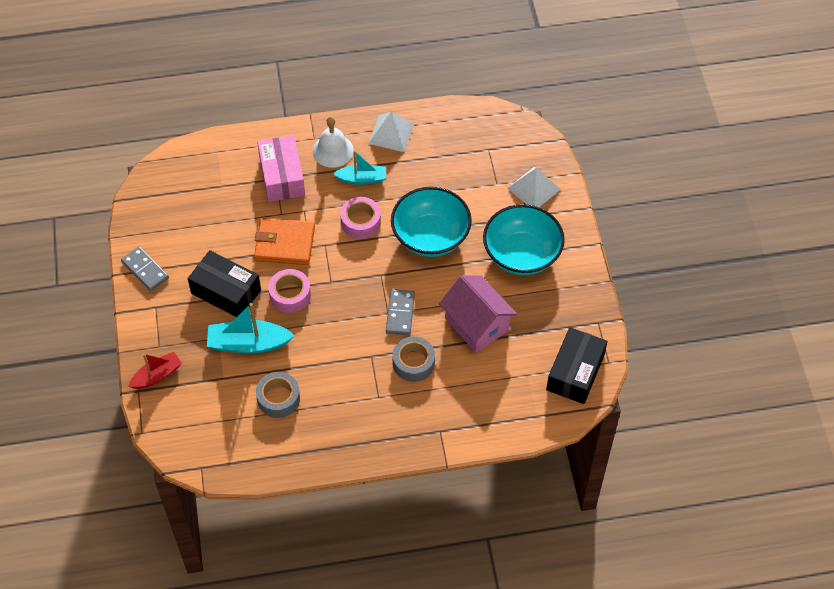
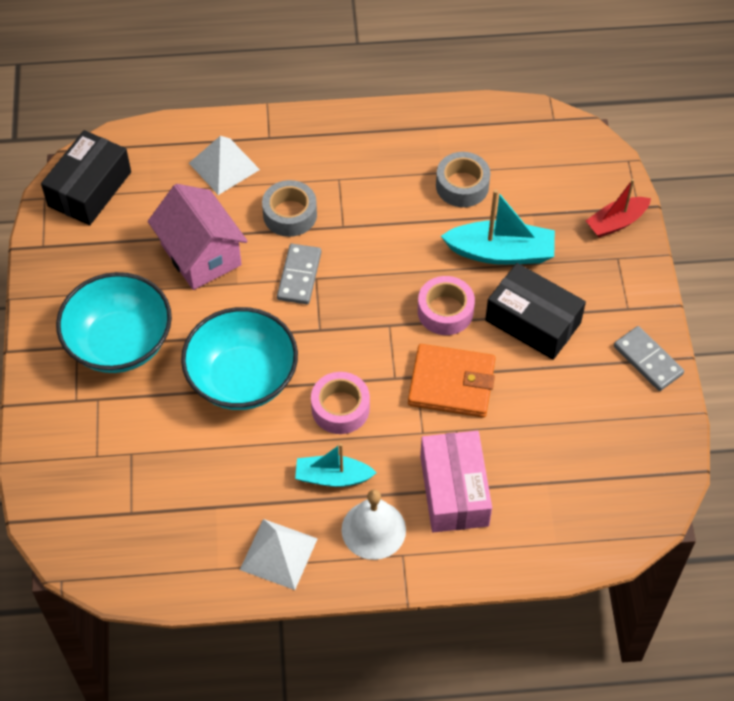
camera: 175 degrees left, 0 degrees up
white pyramid [507,167,561,207] -> white pyramid moved to [189,136,260,195]

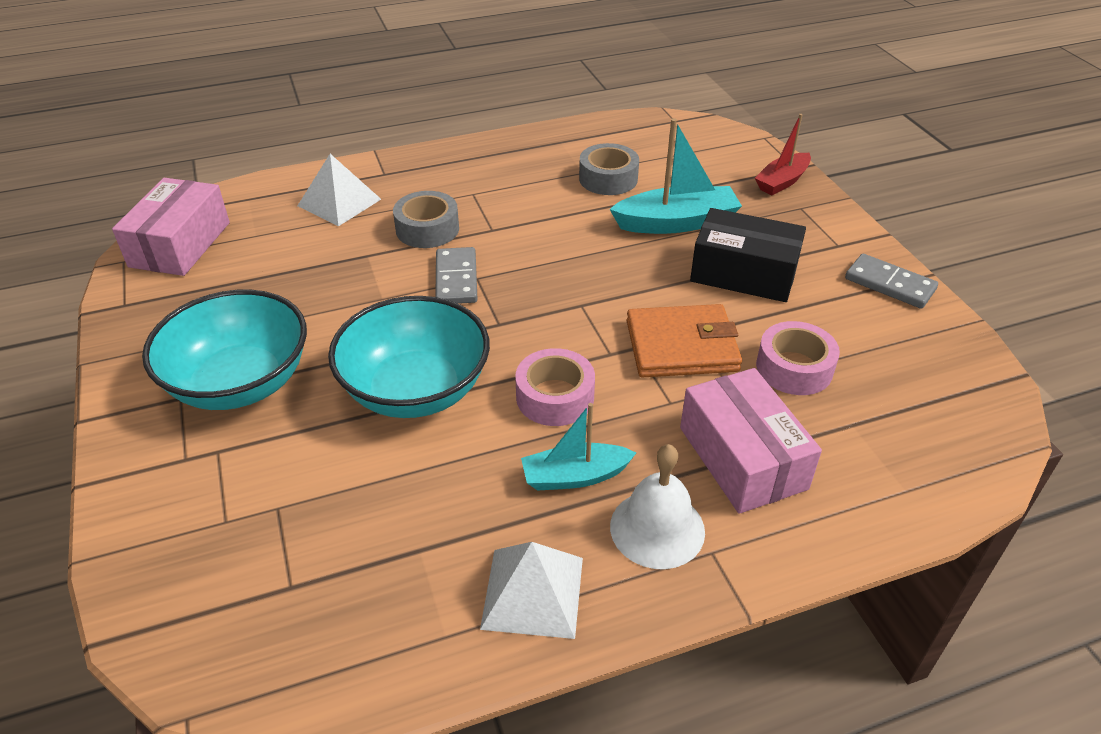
camera: 15 degrees left, 15 degrees down
black box [41,130,131,225] -> pink box [112,178,230,276]
pink house [148,184,248,290] -> none
pink tape [418,276,475,335] -> pink tape moved to [756,321,840,395]

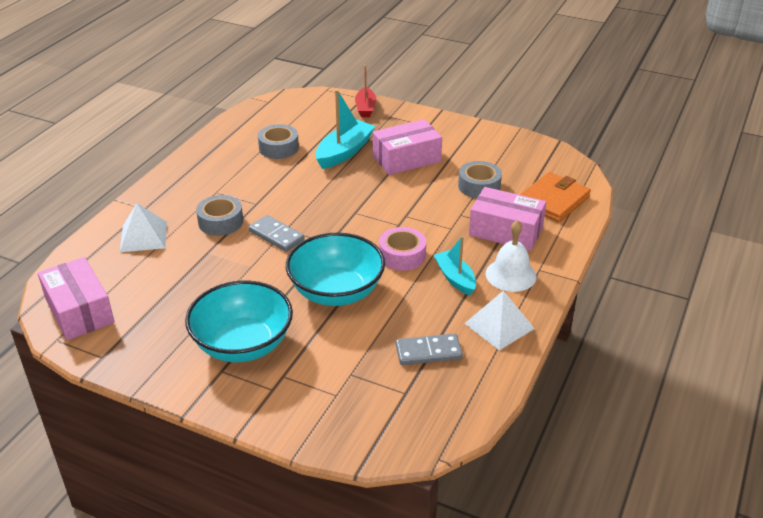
camera: 45 degrees left, 5 degrees down
turquoise boat [521,403,636,491] -> turquoise boat turned 120 degrees clockwise [434,236,476,295]
orange wallet [627,304,742,378] -> orange wallet moved to [519,172,591,222]
black box [690,208,806,302] -> pink box [373,119,442,175]
pink tape [756,321,840,395] -> grey tape [458,161,502,198]
grey domino [845,254,938,309] -> grey domino moved to [396,333,463,365]

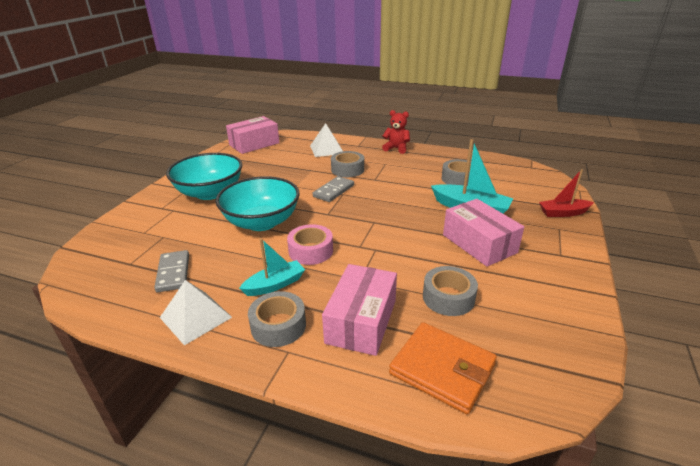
camera: 85 degrees right, 5 degrees down
white bell [486,220,537,292] -> grey tape [248,291,306,347]
none -> red teddy bear [382,110,410,154]

